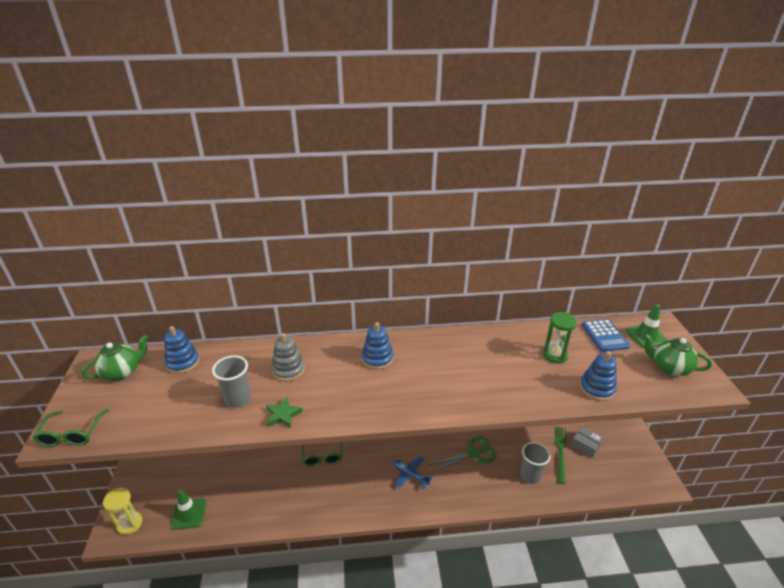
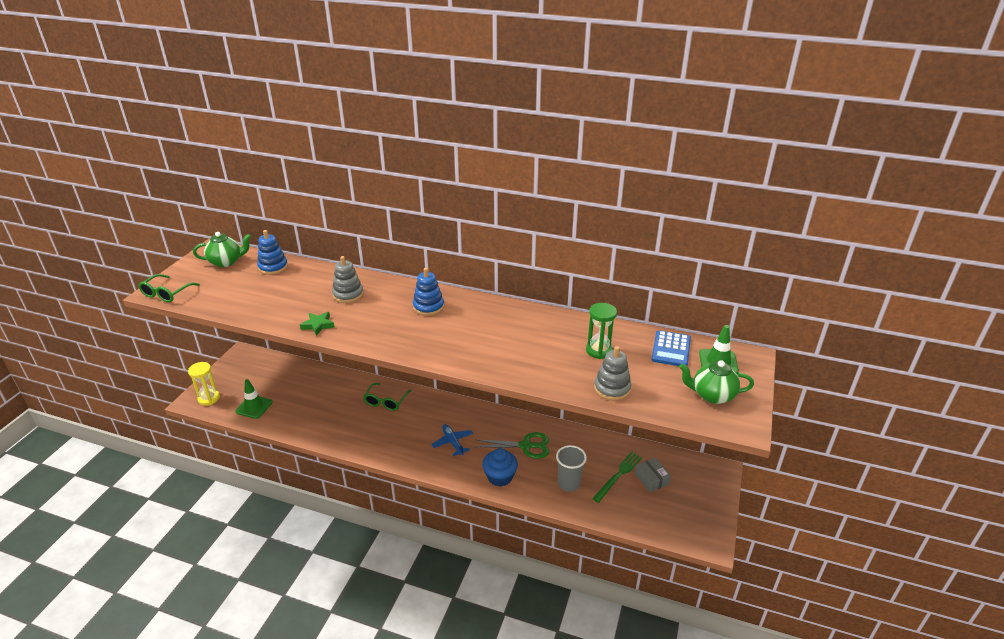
camera: 25 degrees right, 0 degrees up
grey cup [212,355,251,408] -> none
blue stacking toy [580,351,617,401] -> grey stacking toy [594,346,631,401]
green teapot [643,334,712,376] -> green teapot turned 45 degrees counterclockwise [679,360,754,404]
none -> blue cupcake [482,448,518,487]

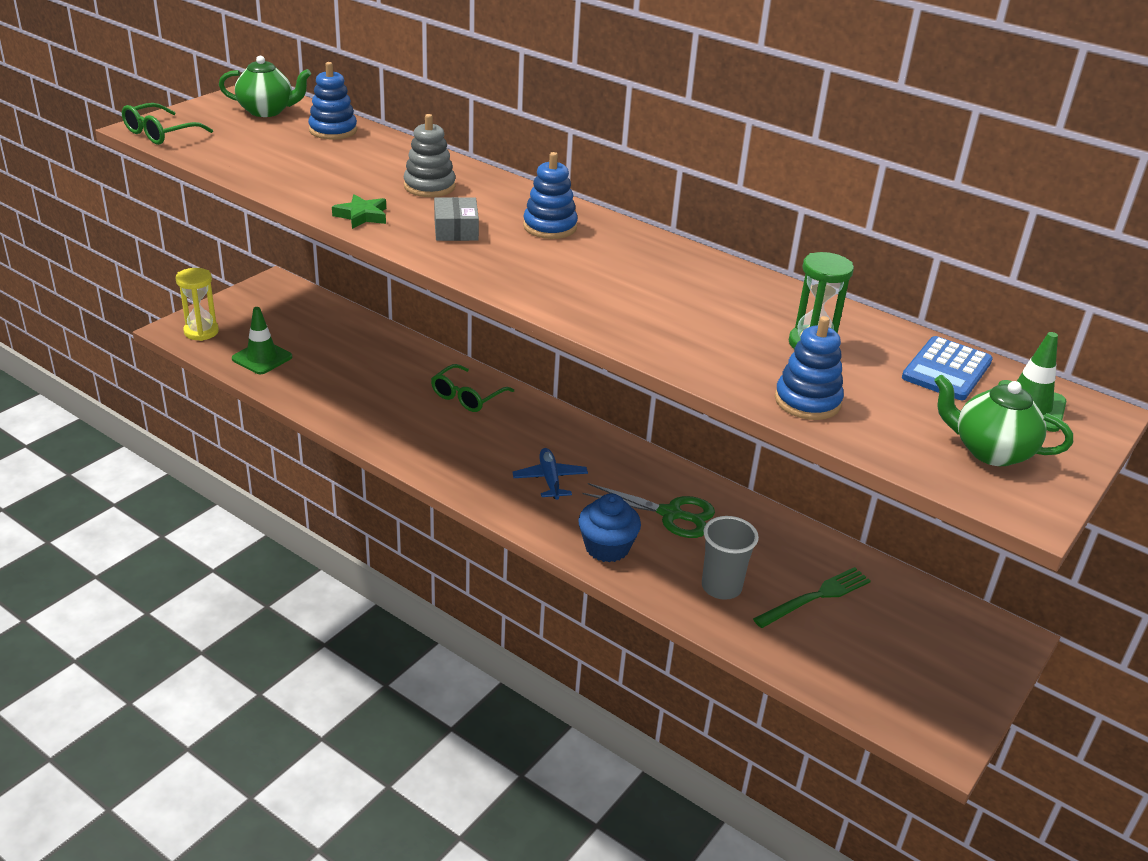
camera: 15 degrees right, 0 degrees up
grey stacking toy [594,346,631,401] -> blue stacking toy [775,316,844,420]
grey box [635,458,671,492] -> grey box moved to [434,197,479,241]

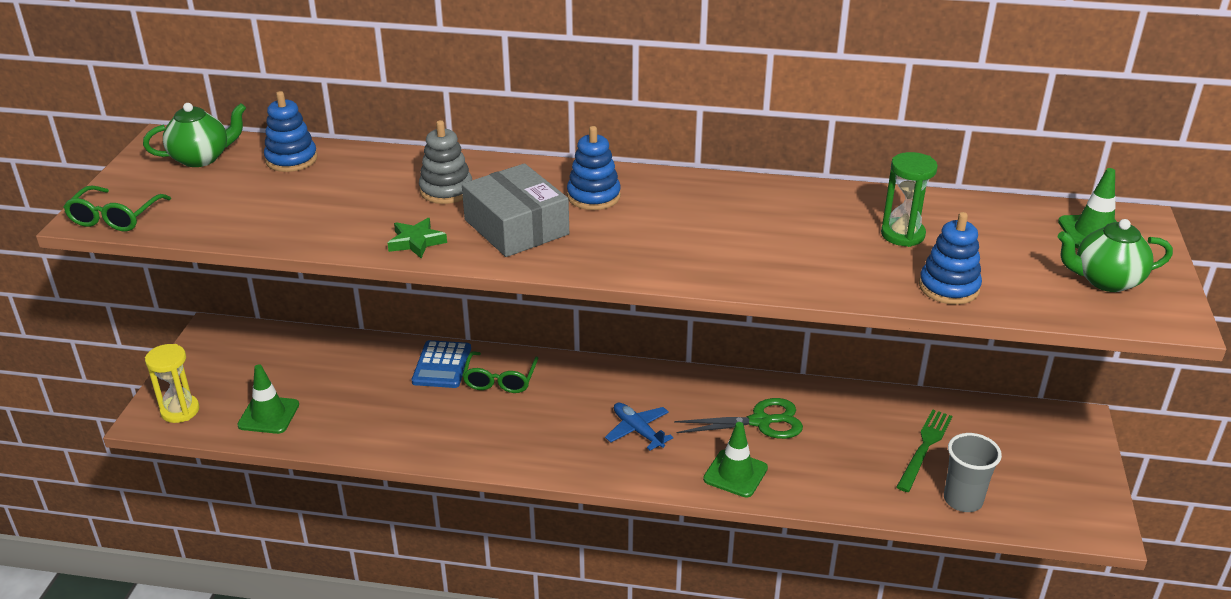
camera: 25 degrees left, 0 degrees up
grey box [434,197,479,241] -> grey box [462,163,569,257], size x1.73
blue cupcake [578,493,641,562] -> green traffic cone [703,422,768,497]
grey cup [702,516,759,600] -> grey cup moved to [944,433,1002,512]
blue calculator [902,336,993,400] -> blue calculator moved to [412,340,471,388]

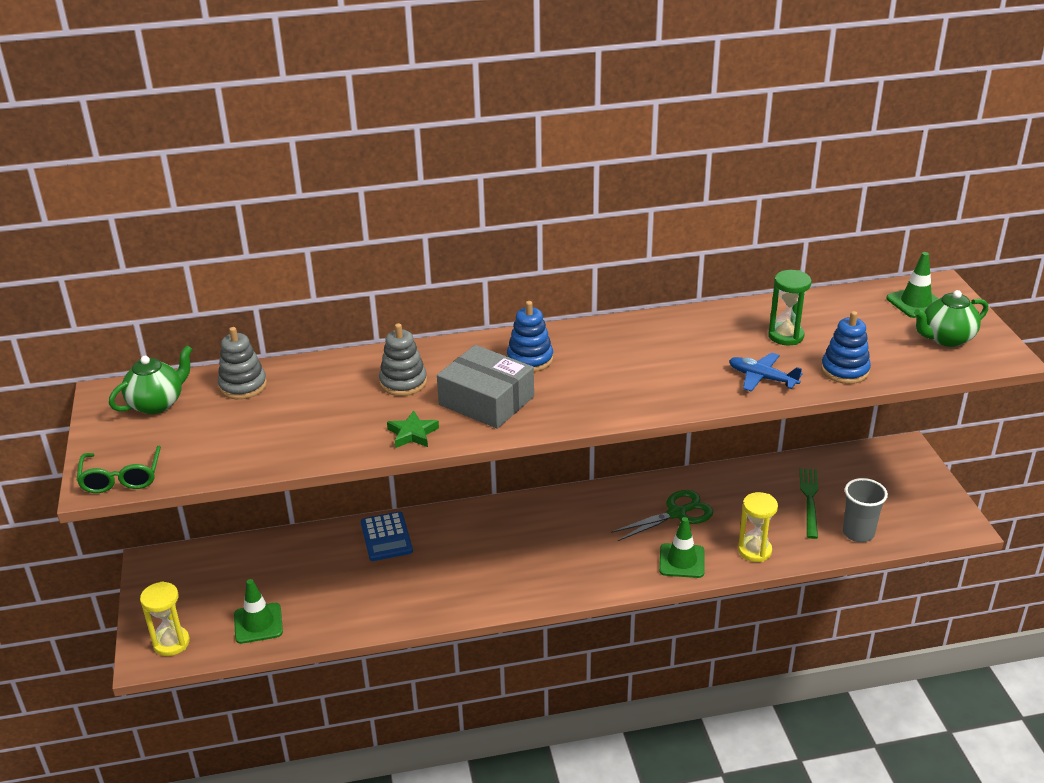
camera: 20 degrees left, 0 degrees up
blue stacking toy [264,91,317,172] -> grey stacking toy [218,327,267,399]
green glasses [462,351,539,393] -> none
blue plane [605,402,673,450] -> blue plane moved to [729,353,803,392]
none -> yellow hourglass [738,492,778,562]

